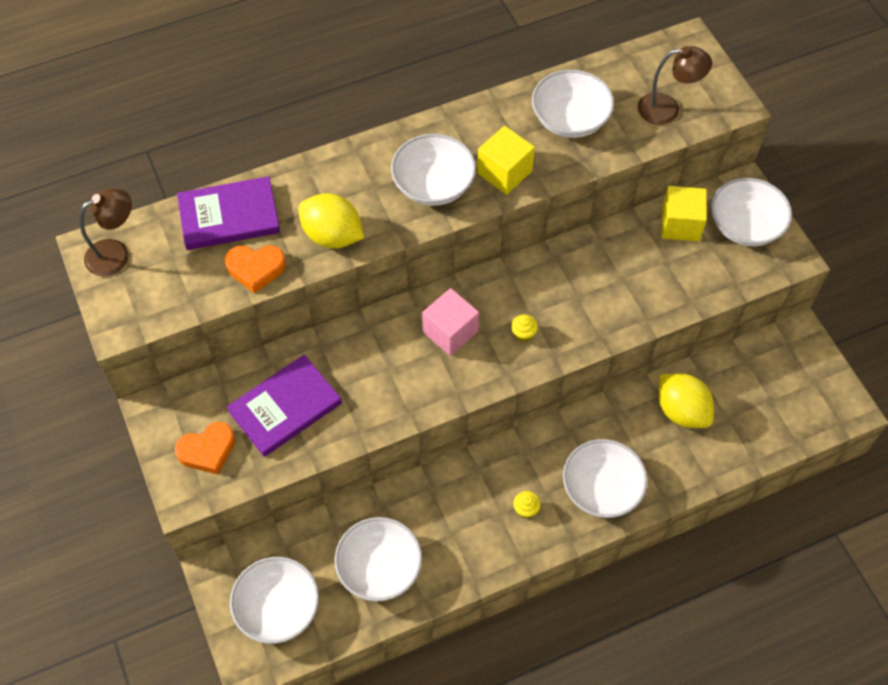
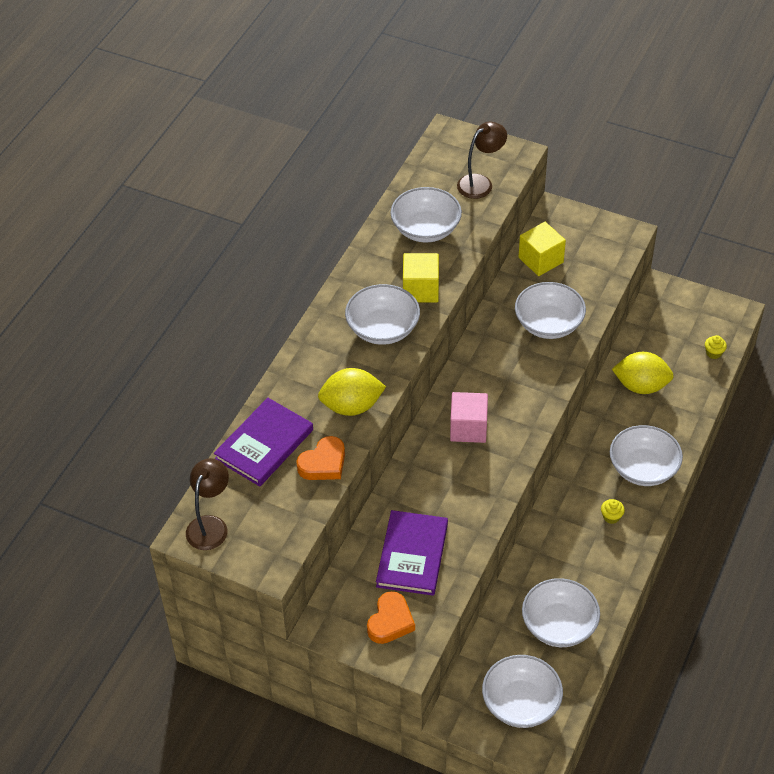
camera: 40 degrees left, 10 degrees down
yellow cupcake [511,314,538,342] -> yellow cupcake moved to [705,335,727,359]
white bowl [711,178,792,246] -> white bowl moved to [515,282,586,339]

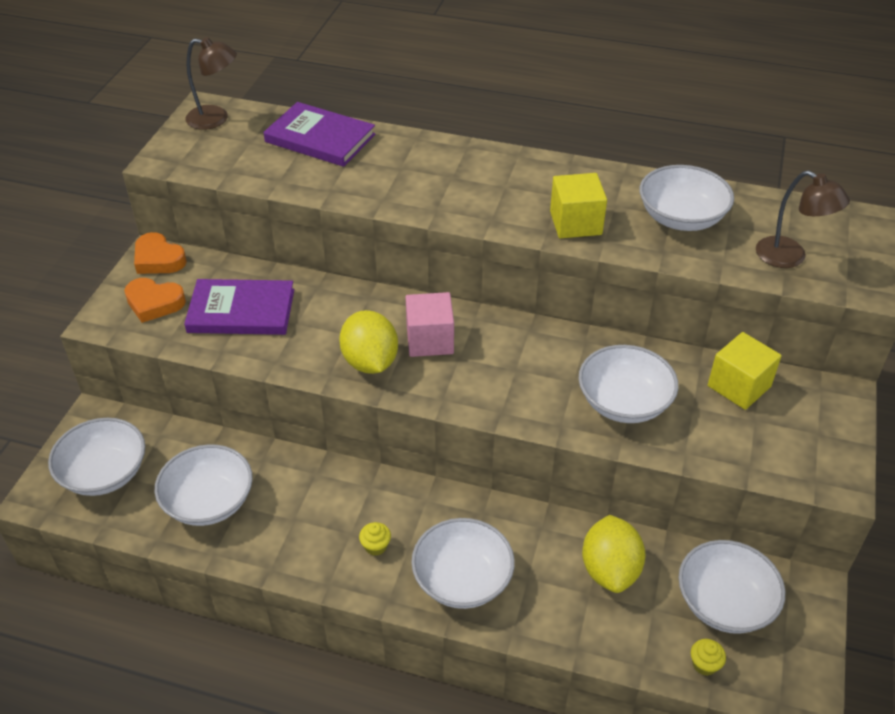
camera: 80 degrees right, 5 degrees down
orange heart [296,436,345,480] -> orange heart moved to [134,232,187,274]
yellow lemon [318,368,386,416] -> yellow lemon moved to [339,310,398,374]
white bowl [345,284,420,345] -> white bowl moved to [678,540,785,634]

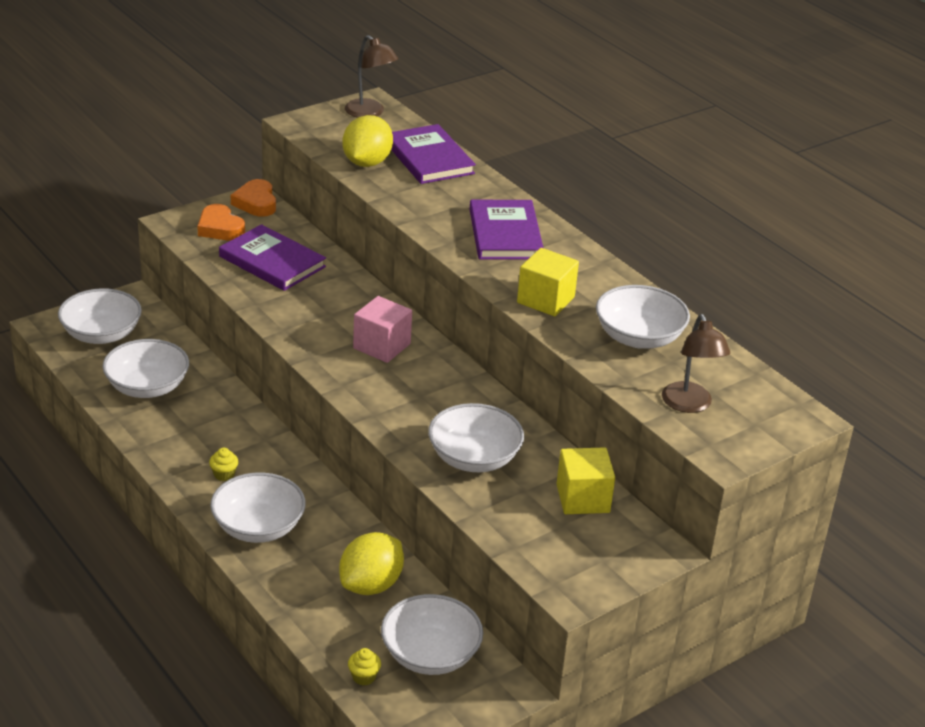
camera: 35 degrees right, 10 degrees down
yellow lemon [339,310,398,374] -> yellow lemon moved to [342,115,393,167]
none -> purple book [470,200,543,260]

